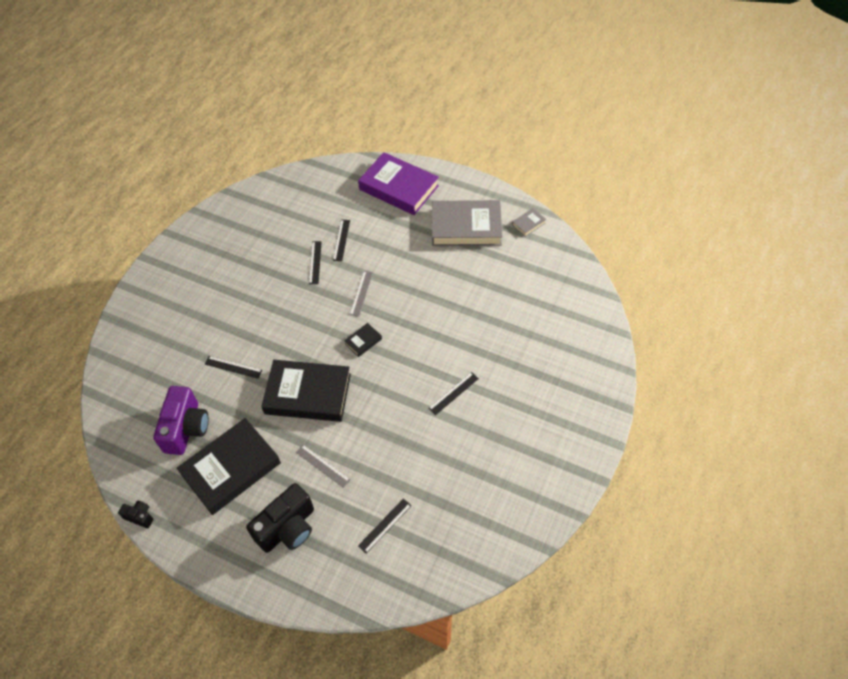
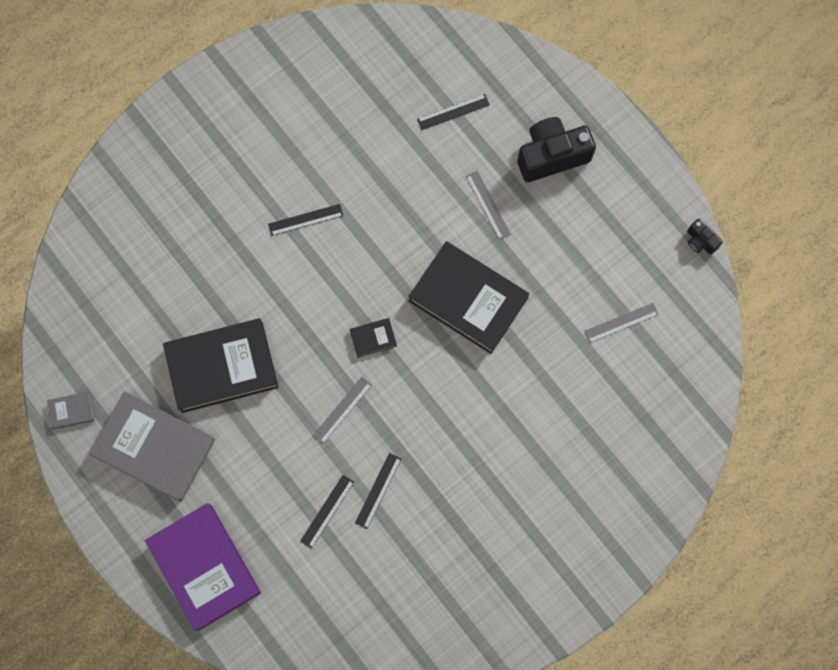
camera: 155 degrees left, 20 degrees up
purple camera [153,386,209,455] -> grey ruler [584,303,659,343]
black book [177,418,281,515] -> black book moved to [163,318,279,413]
black ruler [205,356,263,379] -> none

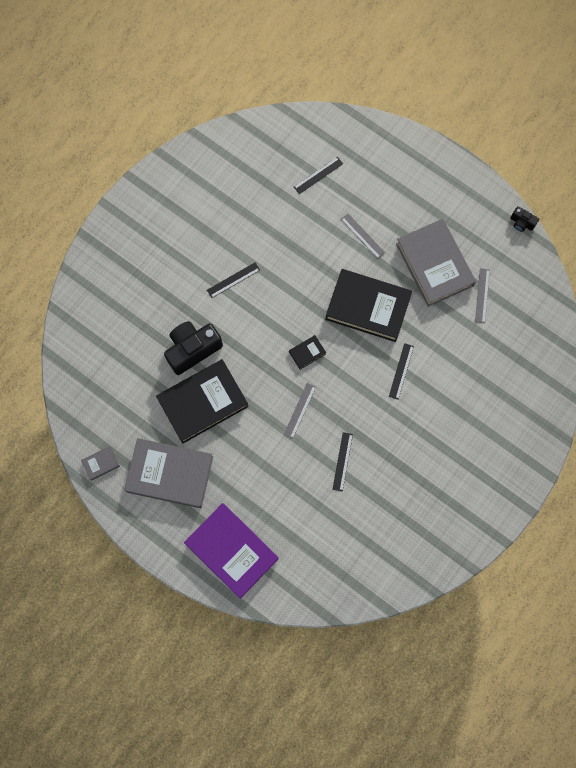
camera: 15 degrees left, 0 degrees up
black ruler [300,475,354,549] -> black ruler moved to [389,343,414,400]
black camera [517,117,596,182] -> black camera moved to [164,321,223,375]
grey ruler [584,303,659,343] -> grey ruler turned 45 degrees counterclockwise [475,268,490,323]
none -> grey book [396,219,476,307]

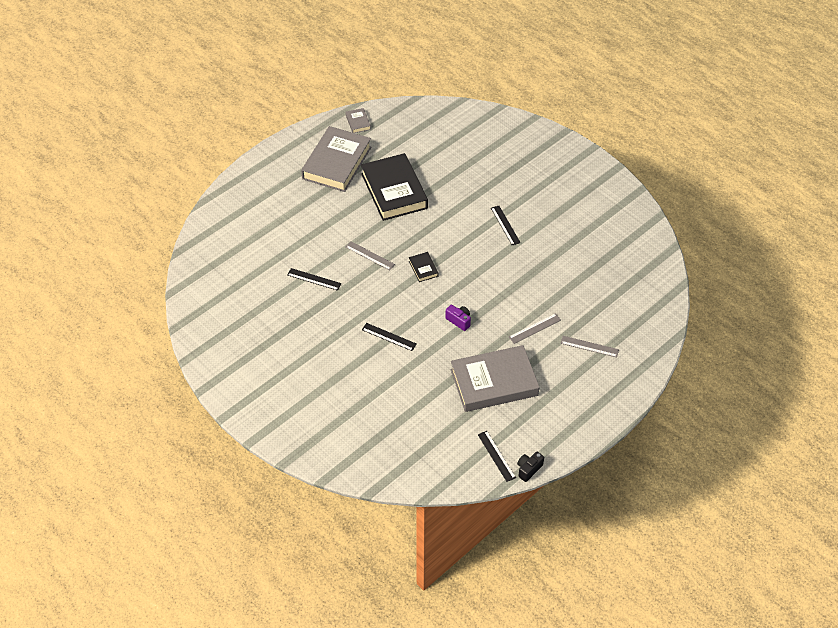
camera: 100 degrees right, 25 degrees down
black camera [164,321,223,375] -> none
purple book [184,503,279,598] -> none
black ruler [294,157,343,194] -> black ruler moved to [478,431,516,482]
black book [325,269,412,342] -> purple camera [445,305,471,331]
grey ruler [475,268,490,323] -> grey ruler moved to [561,336,619,357]

